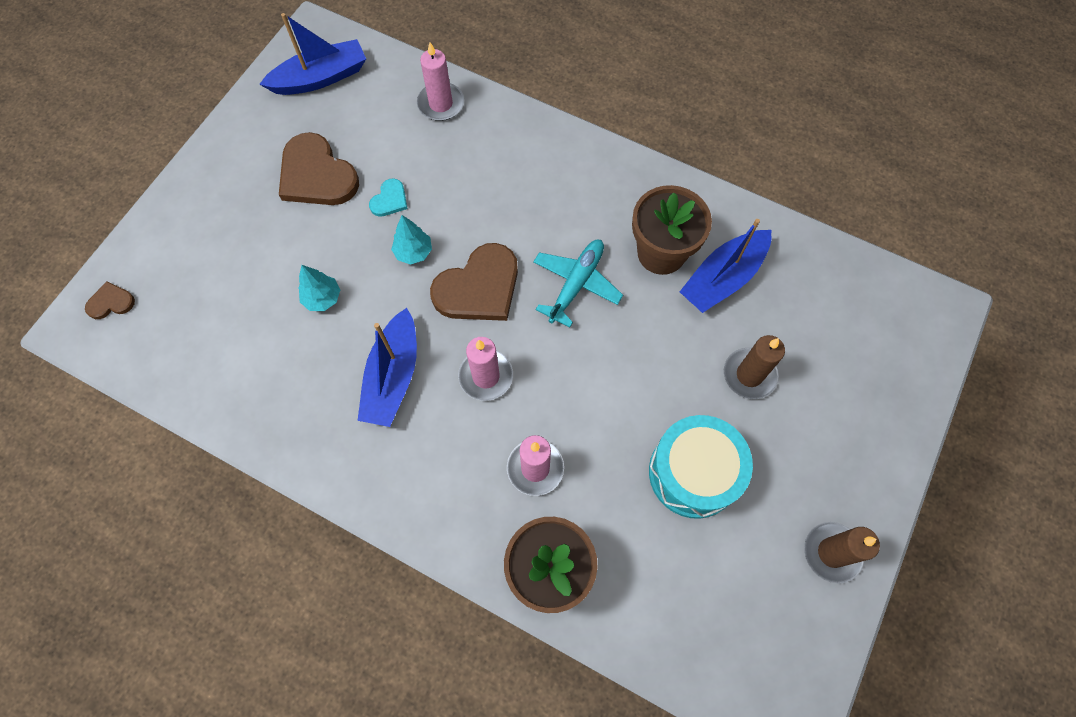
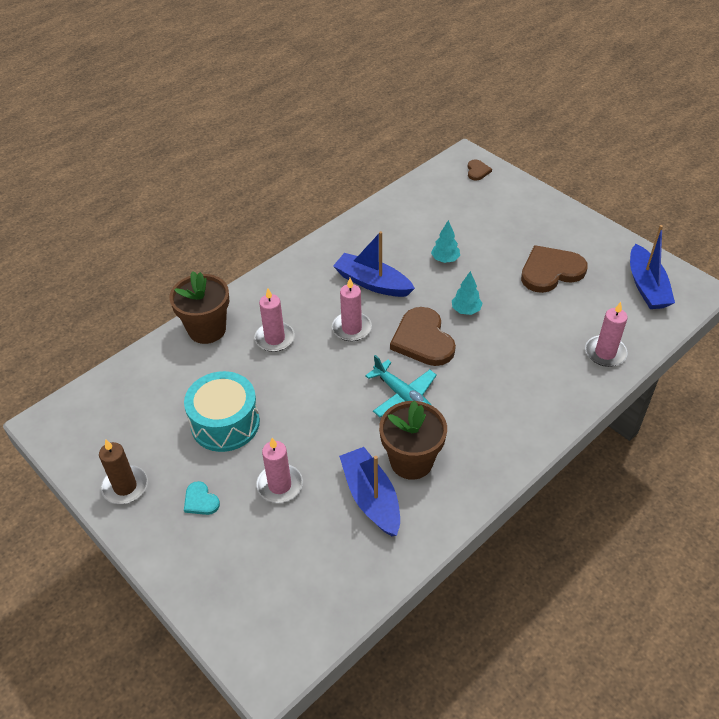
camera: 110 degrees right, 20 degrees down
turquoise heart [369,179,408,217] -> turquoise heart moved to [184,481,220,515]
brown candle [724,335,785,399] -> pink candle [256,438,303,503]

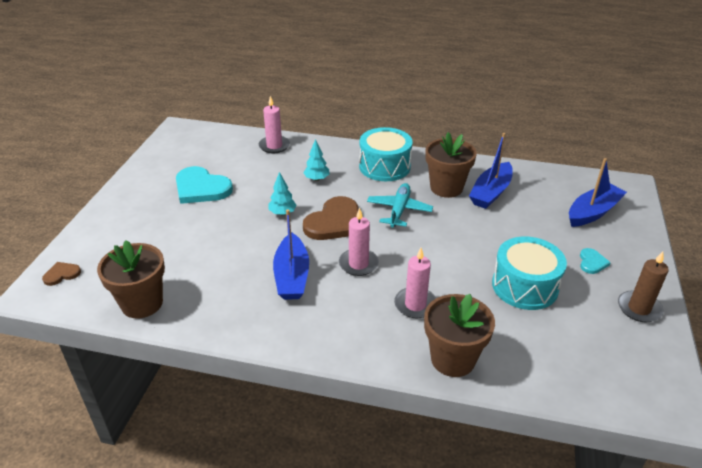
camera: 125 degrees left, 10 degrees down
pink candle [256,438,303,503] -> none
turquoise tree [431,220,460,263] -> turquoise tree moved to [303,139,330,181]
brown heart [521,245,588,293] -> turquoise heart [176,166,233,204]
blue boat [630,225,675,309] -> blue boat moved to [569,158,627,227]
none -> brown flower pot [97,240,165,319]
none -> turquoise drum [359,127,412,181]

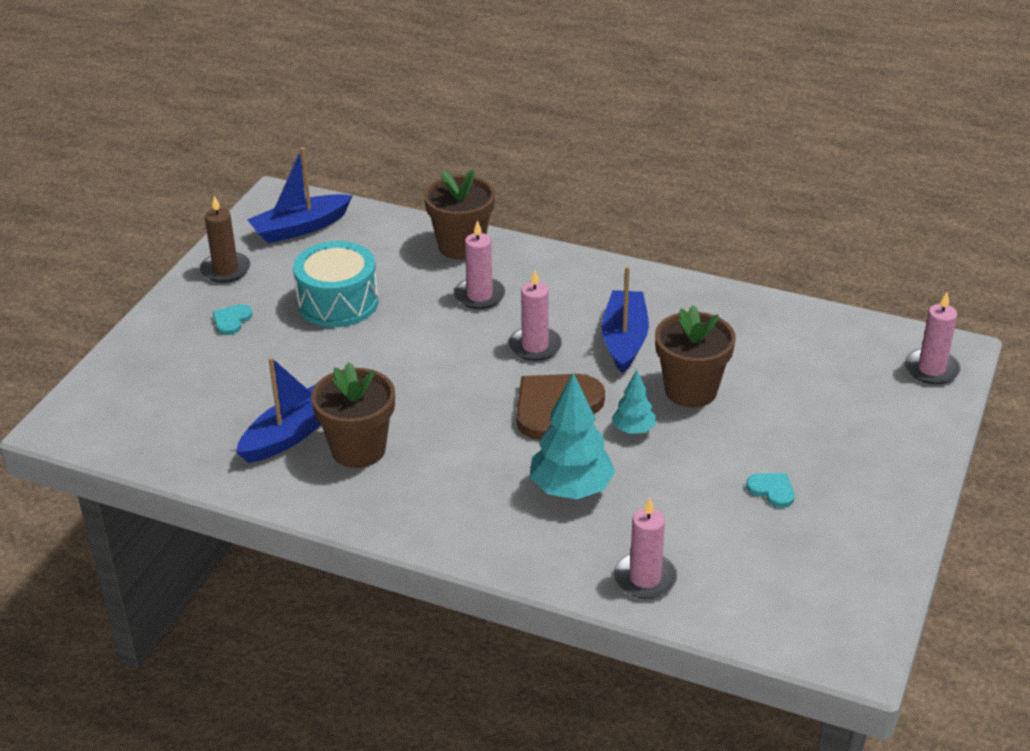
camera: 170 degrees left, 0 degrees up
brown heart [42,262,81,286] -> pink candle [905,292,961,384]
brown flower pot [97,240,165,319] -> brown flower pot moved to [655,305,736,407]
turquoise heart [176,166,233,204] -> turquoise heart [746,473,795,508], size x0.48
turquoise tree [303,139,330,181] -> turquoise tree [530,373,616,499], size x1.84
turquoise drum [359,127,412,181] -> none
turquoise plane [367,183,433,227] -> none
blue boat [569,158,627,227] -> blue boat moved to [247,147,353,244]

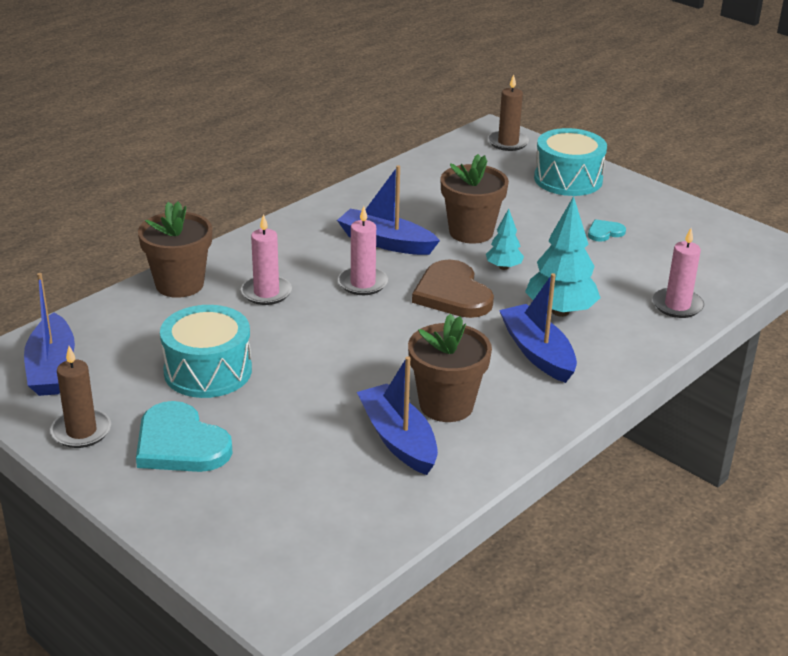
camera: 70 degrees left, 5 degrees down
turquoise heart [213,304,253,335] -> turquoise heart [136,401,233,472], size x2.09
pink candle [905,292,961,384] -> brown candle [488,75,529,151]
none -> blue boat [499,273,577,383]
none -> turquoise drum [534,128,607,196]

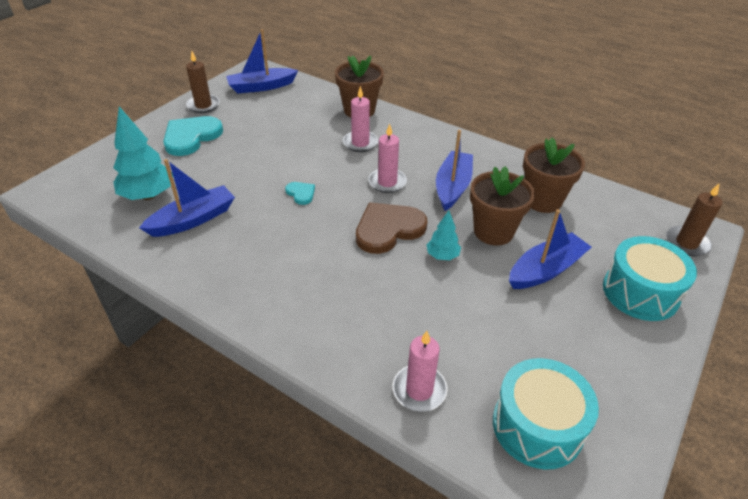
camera: 80 degrees right, 10 degrees up
turquoise drum [160,305,252,398] -> turquoise drum moved to [493,358,599,470]
brown flower pot [408,313,492,422] -> brown flower pot moved to [523,137,585,213]
blue boat [499,273,577,383] -> blue boat moved to [509,209,592,289]
turquoise tree [525,196,600,317] -> turquoise tree moved to [113,106,173,200]
turquoise heart [588,219,626,242] -> turquoise heart moved to [285,182,315,205]

